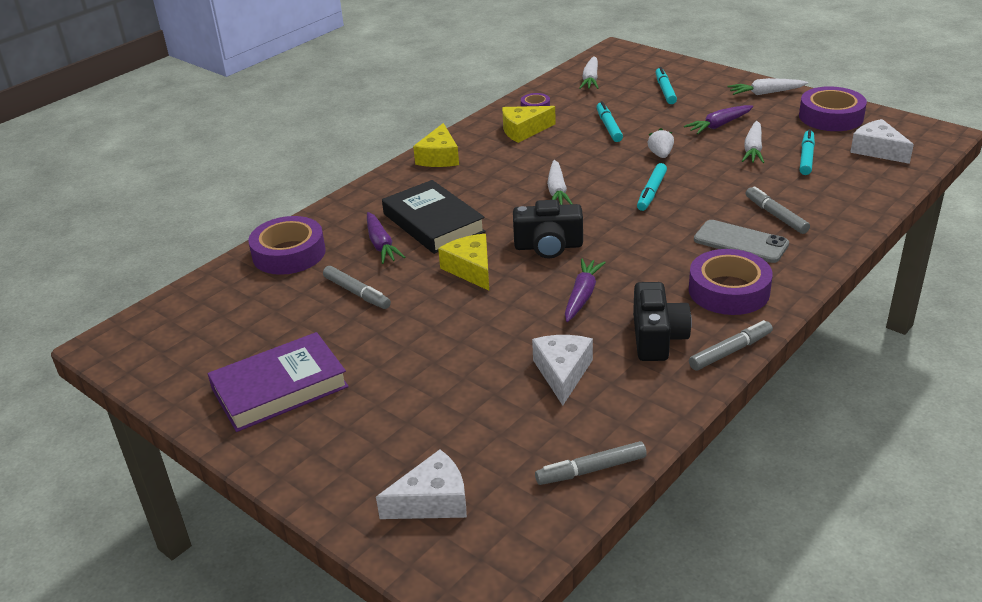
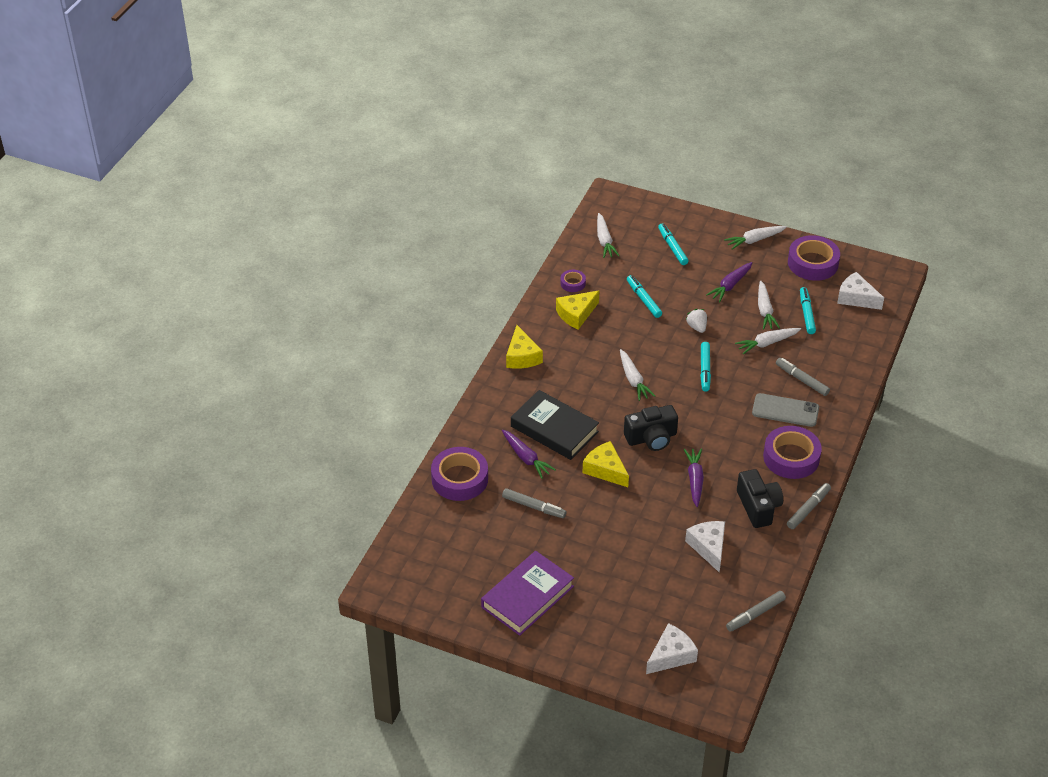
camera: 20 degrees left, 10 degrees up
none -> white carrot [735,328,801,355]

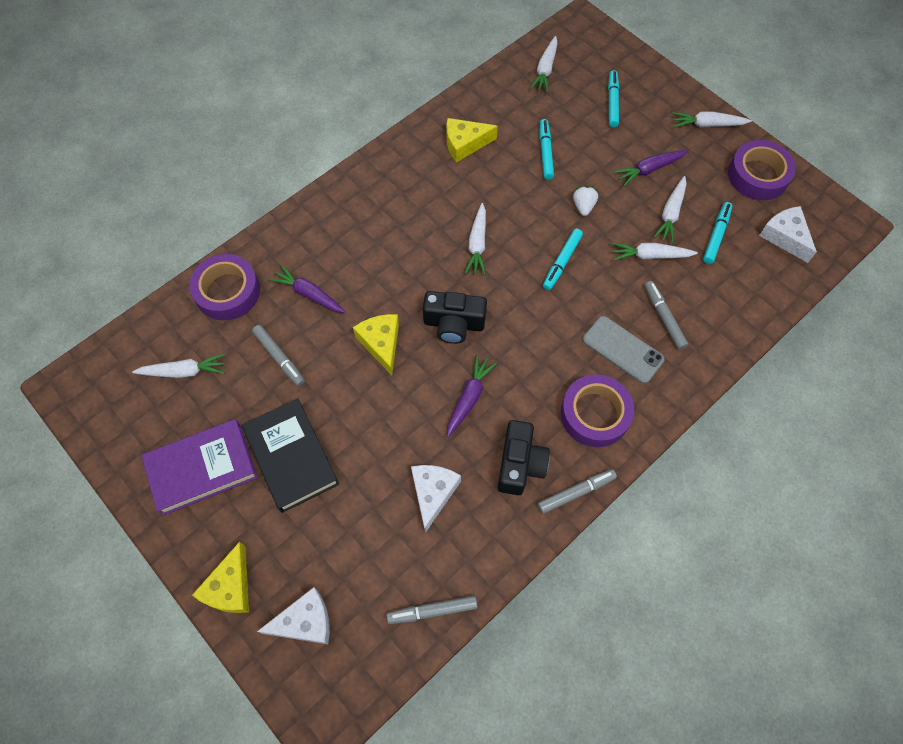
camera: 25 degrees right, 20 degrees up
purple carrot [502,430,556,479] -> purple carrot turned 135 degrees clockwise [269,265,346,313]
yellow cheese [506,325,543,369] -> yellow cheese moved to [192,542,249,613]
black book [511,390,599,460] -> black book moved to [242,398,339,513]
purple tape [561,270,586,292] -> none
none -> white carrot [132,354,225,378]

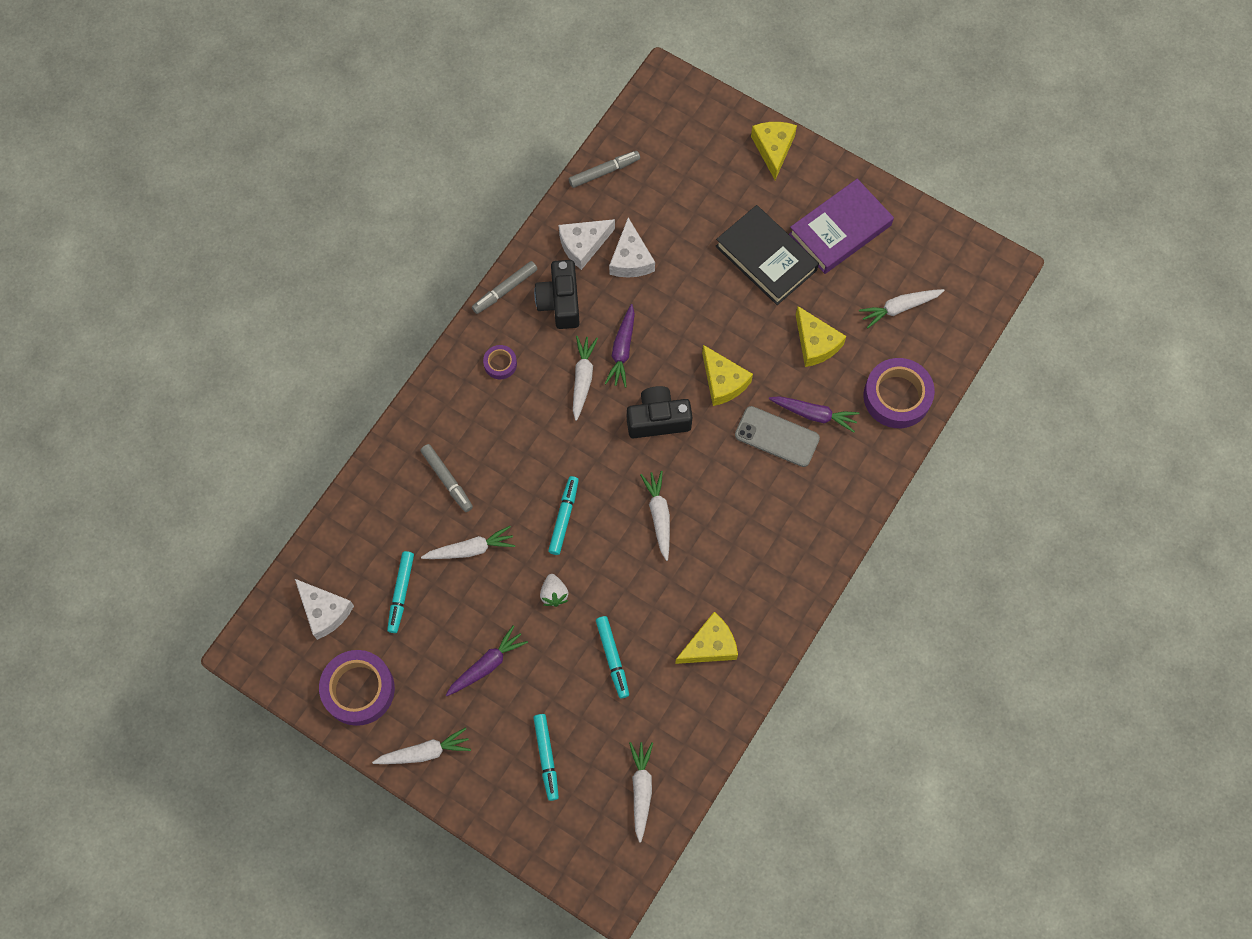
camera: 165 degrees right, 5 degrees up
grey marker [252,325,305,386] -> yellow cheese [796,306,846,367]
white cheese [257,587,330,644] -> white cheese moved to [558,219,615,270]
purple tape [561,374,634,447] -> purple tape [483,345,517,379], size x0.49
grey phone [583,316,665,384] -> grey phone moved to [735,406,820,467]
white carrot [654,176,686,243] -> white carrot moved to [573,336,598,421]

